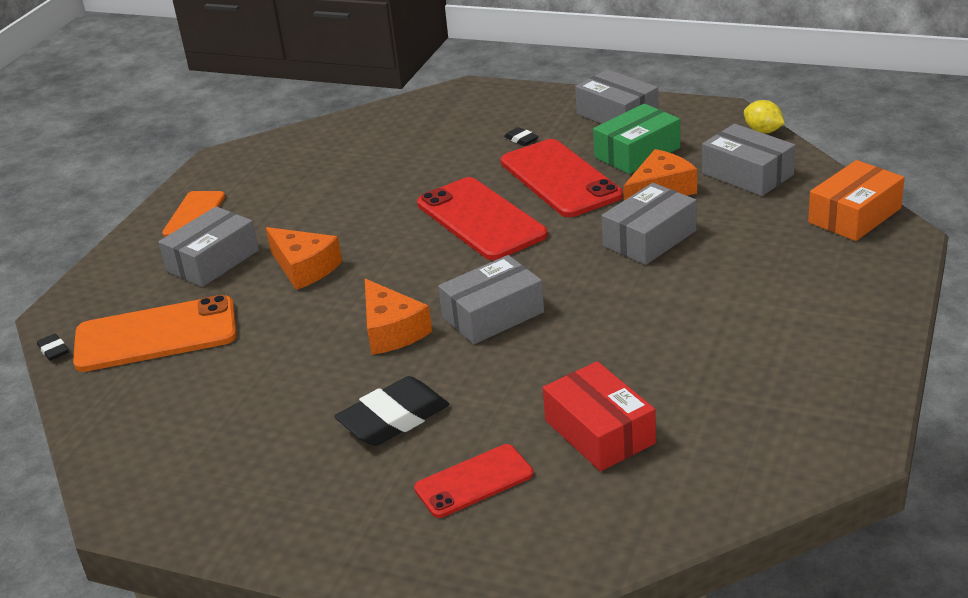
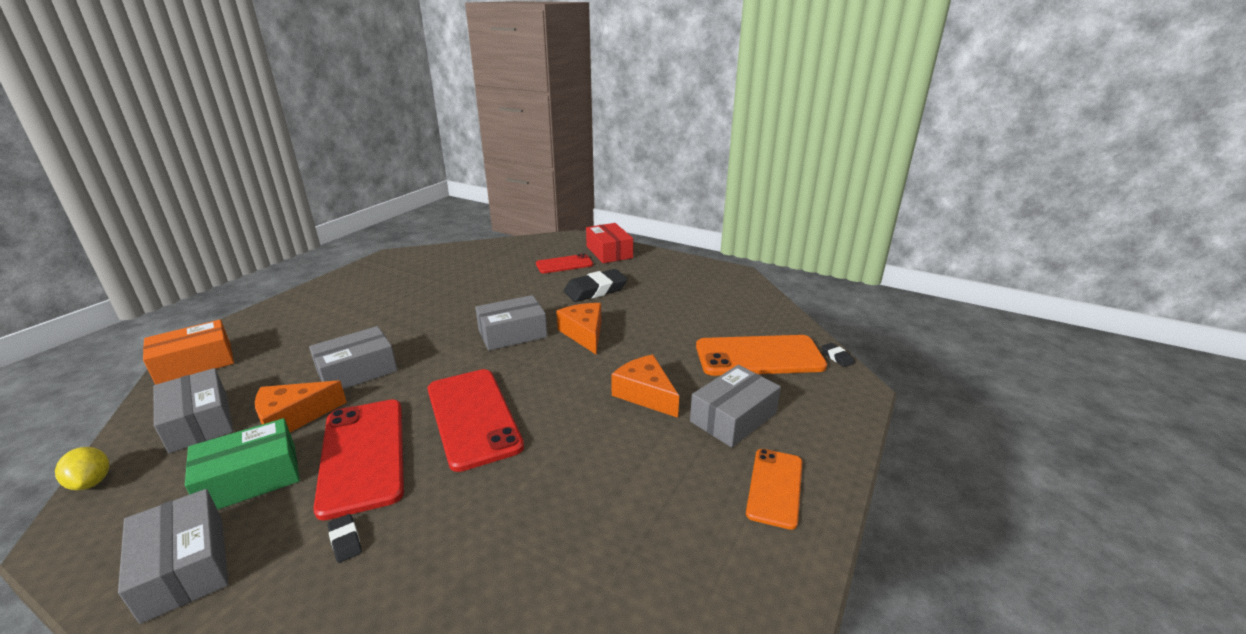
camera: 175 degrees left, 5 degrees down
red box [543,361,656,471] -> red box moved to [586,223,633,263]

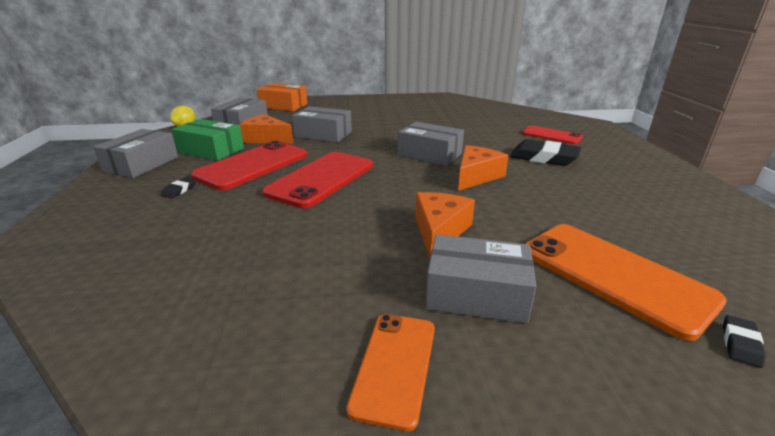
camera: 55 degrees right, 0 degrees up
red box [586,223,633,263] -> none
orange phone [746,449,802,530] -> orange phone turned 60 degrees counterclockwise [346,314,435,431]

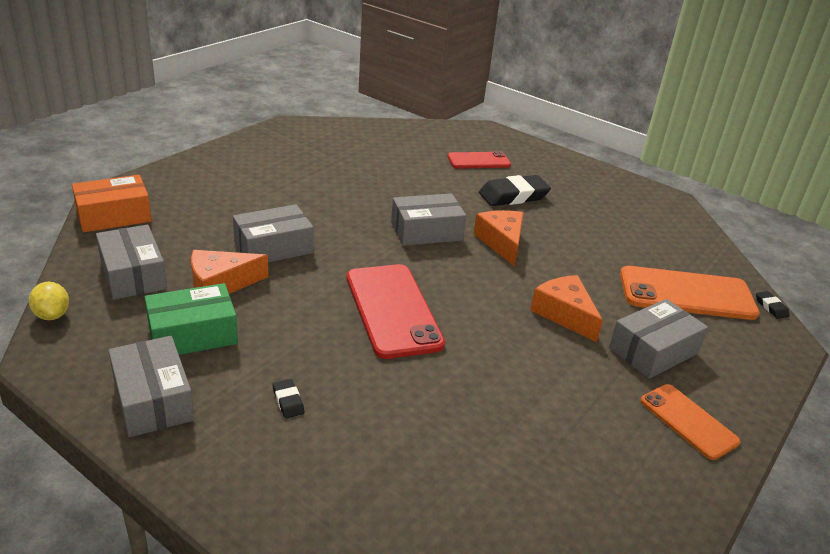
camera: 50 degrees left, 5 degrees up
red phone [191,141,307,190] -> none

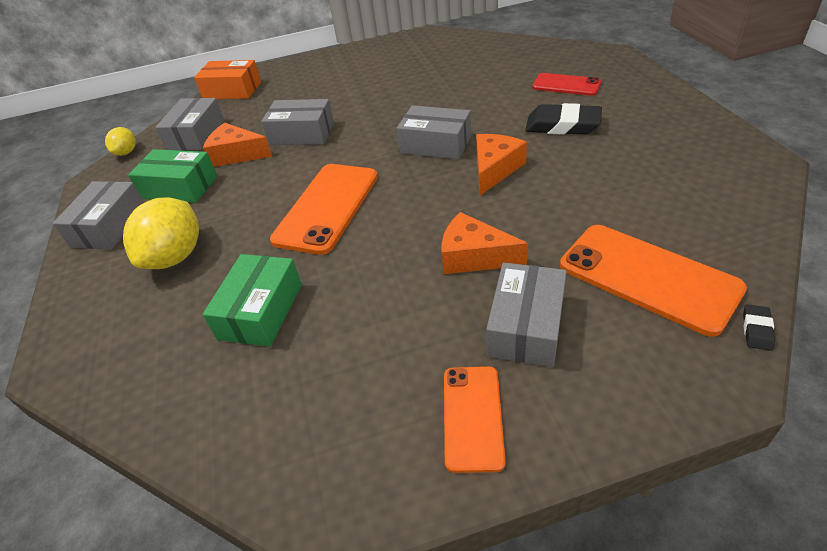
camera: 45 degrees right, 10 degrees up
black eraser [273,379,304,418] -> yellow lemon [123,197,199,269]
red phone [347,264,445,359] -> orange phone [270,164,378,255]
orange cheese [530,275,603,342] -> orange cheese turned 75 degrees counterclockwise [442,212,528,274]
grey box [609,299,708,379] -> grey box turned 75 degrees counterclockwise [486,262,567,367]
none -> green box [203,254,302,347]

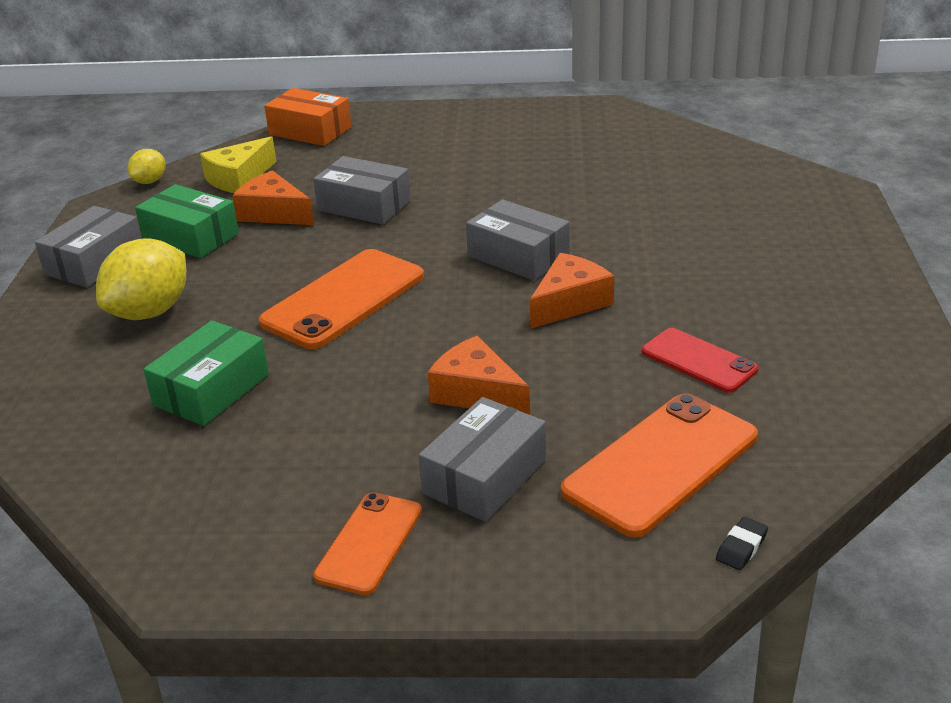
camera: 15 degrees right, 10 degrees down
grey box [155,98,224,151] -> yellow cheese [200,137,277,193]
black eraser [525,103,602,135] -> none
red phone [532,73,602,96] -> red phone moved to [642,328,759,393]
orange phone [560,225,747,337] -> orange phone turned 75 degrees clockwise [561,393,758,538]

